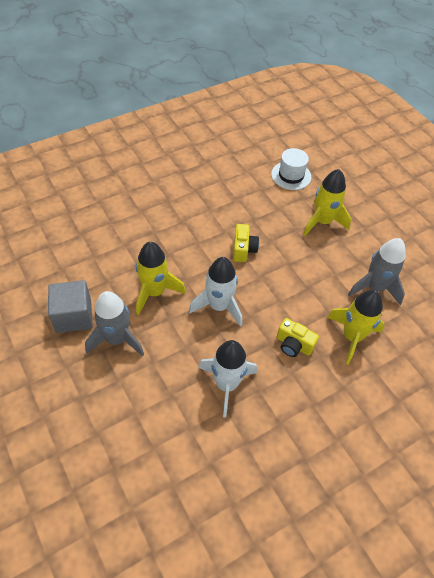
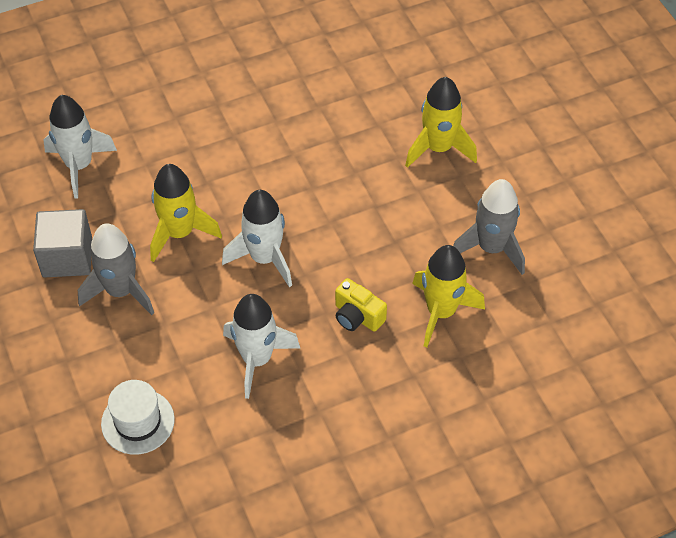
camera: 10 degrees right, 0 degrees up
yellow camera [233,224,259,262] -> none
white hat [271,148,311,190] -> white hat moved to [101,380,175,455]
none -> white rocket [44,95,117,199]

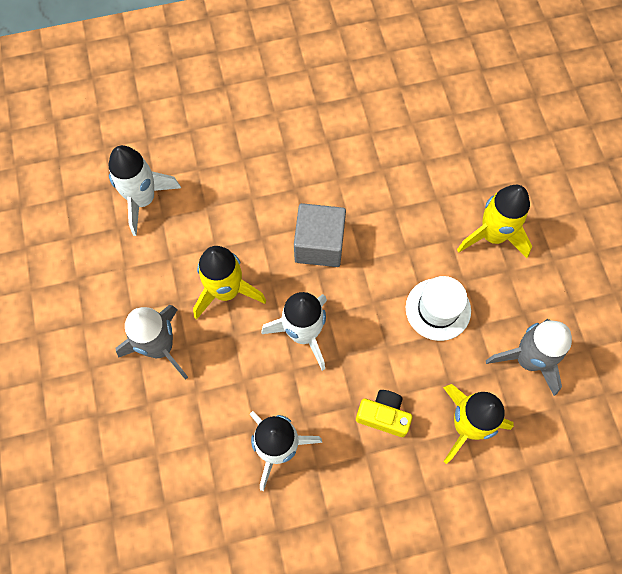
camera: 10 degrees right, 15 degrees up
grey cube [33,209,92,277] -> grey cube moved to [294,203,346,267]
white hat [101,380,175,455] -> white hat moved to [406,276,471,341]
yellow camera [335,278,387,332] -> yellow camera turned 150 degrees clockwise [356,390,412,437]

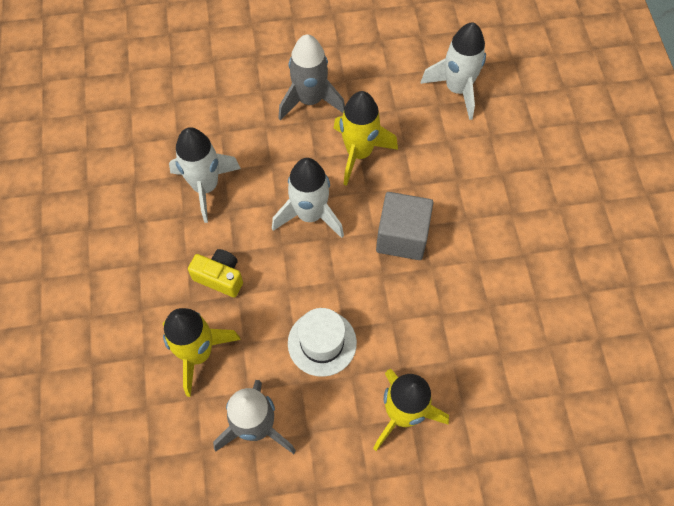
camera: 95 degrees right, 5 degrees down
yellow camera [356,390,412,437] -> yellow camera turned 90 degrees counterclockwise [188,249,243,297]

